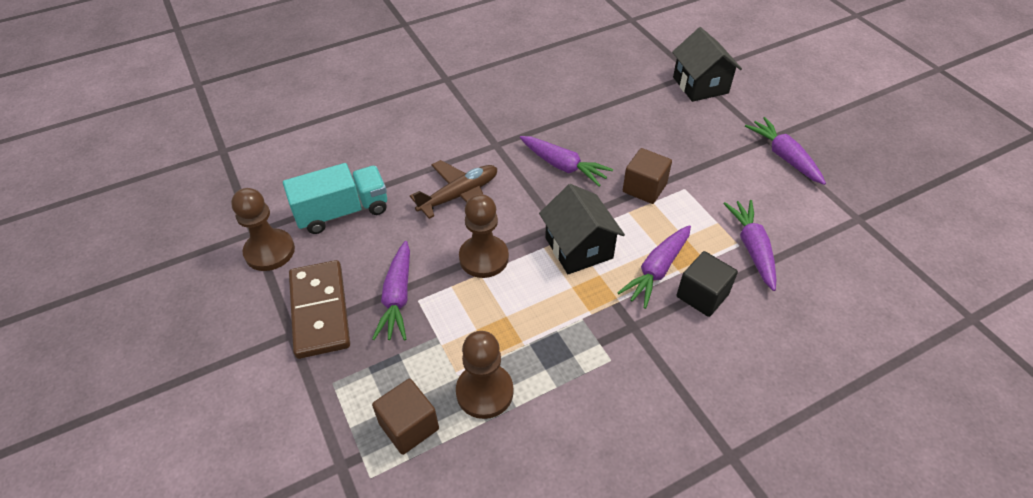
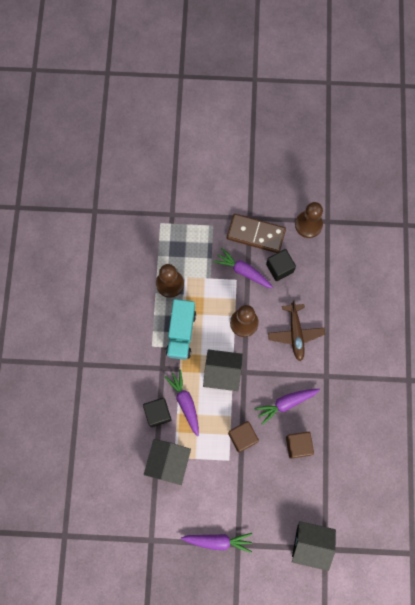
camera: 120 degrees right, 25 degrees up
turquoise truck [283,163,387,234] -> turquoise truck moved to [166,299,196,360]
brown cube [372,379,439,455] -> brown cube moved to [286,432,314,459]
purple carrot [723,200,776,291] -> black house [144,439,191,485]
none -> black cube [266,249,296,281]

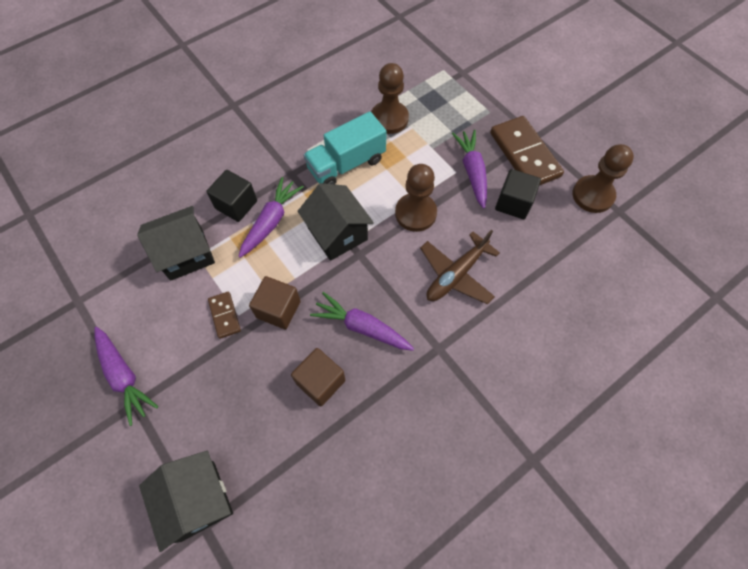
camera: 50 degrees right, 10 degrees down
none -> brown domino [208,292,241,339]

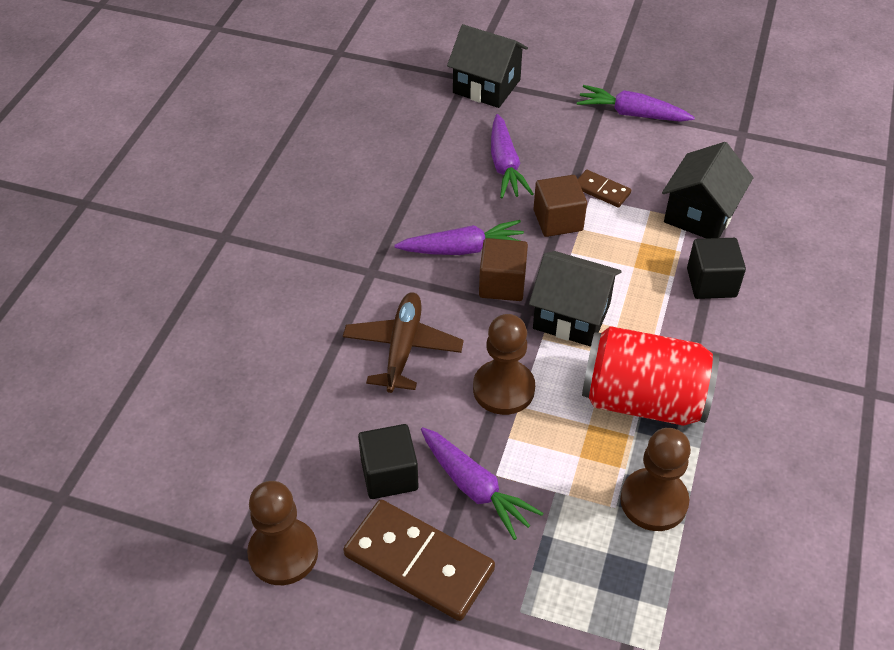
camera: 145 degrees right, 15 degrees down
purple carrot [238,177,304,258] -> purple carrot moved to [491,114,533,198]
brown cube [291,348,345,406] -> brown cube moved to [479,238,528,301]
turquoise truck [303,112,387,184] -> red can [582,326,719,426]

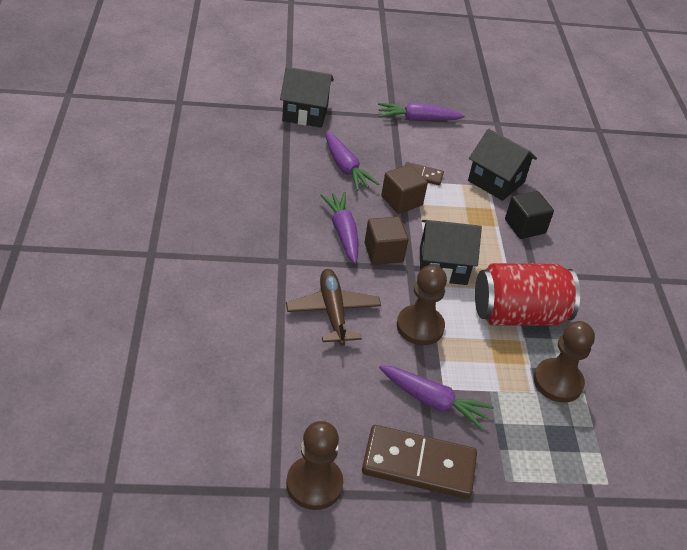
camera: 25 degrees left, 5 degrees down
black cube [358,424,418,499] -> none
purple carrot [394,220,524,255] -> purple carrot turned 75 degrees counterclockwise [320,192,358,264]
black house [662,142,753,239] -> black house turned 60 degrees counterclockwise [468,129,537,201]

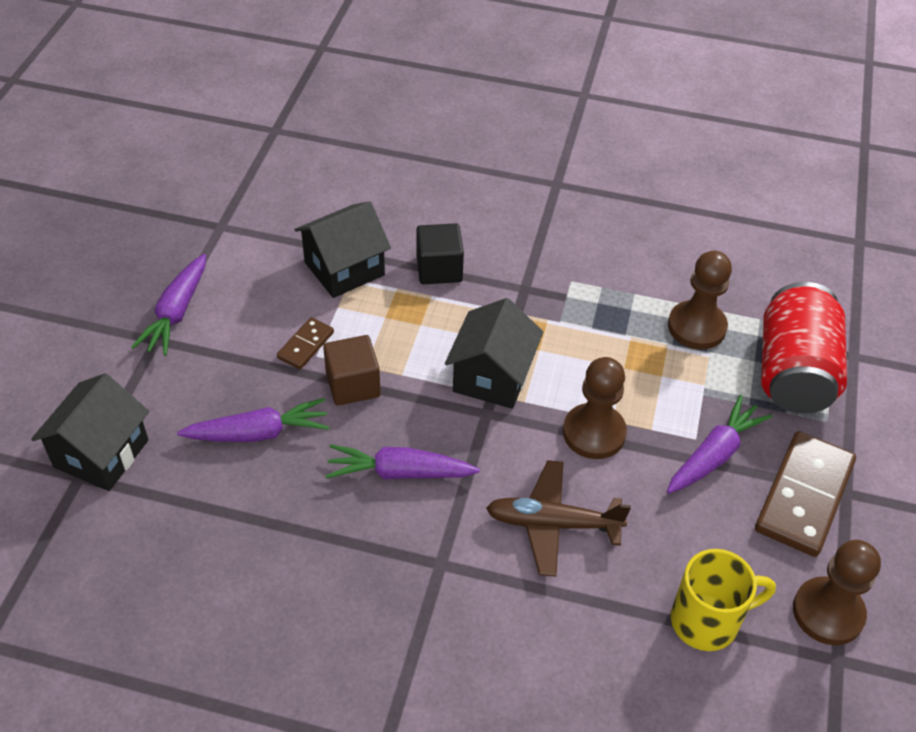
camera: 70 degrees left, 5 degrees up
brown cube [365,217,408,265] -> none
red can [475,263,580,326] -> red can moved to [761,282,847,413]
none -> yellow mug [671,549,776,651]

